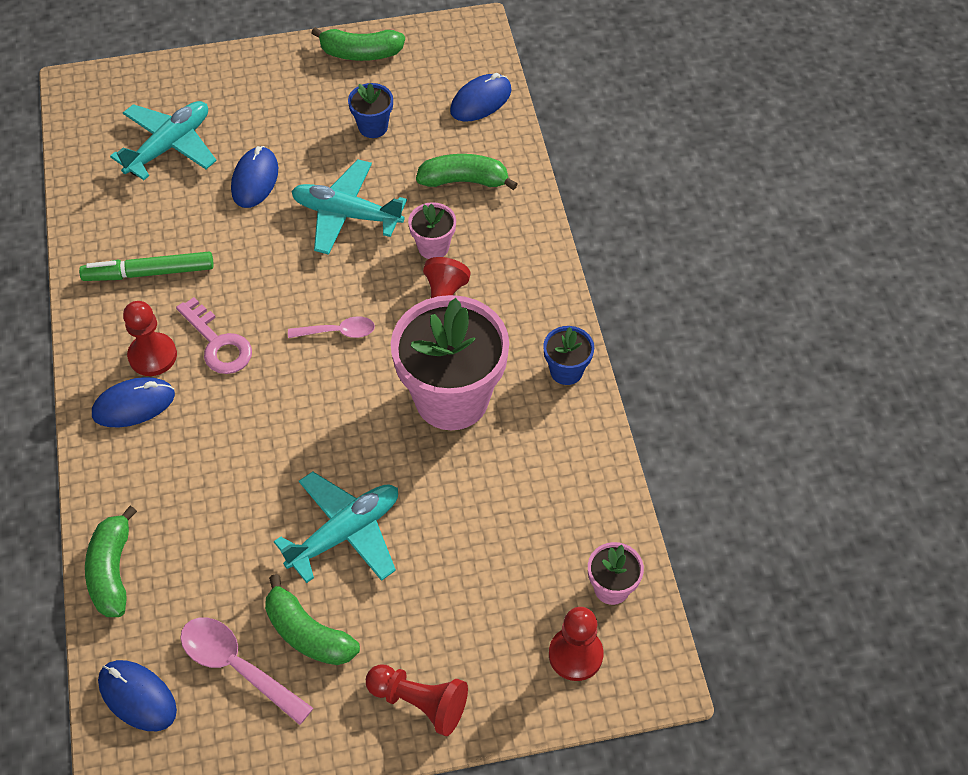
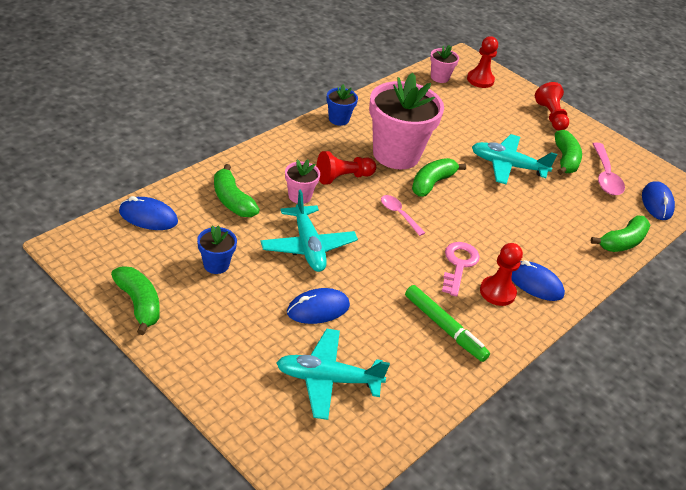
camera: 130 degrees left, 15 degrees down
none -> green banana [412,158,466,197]

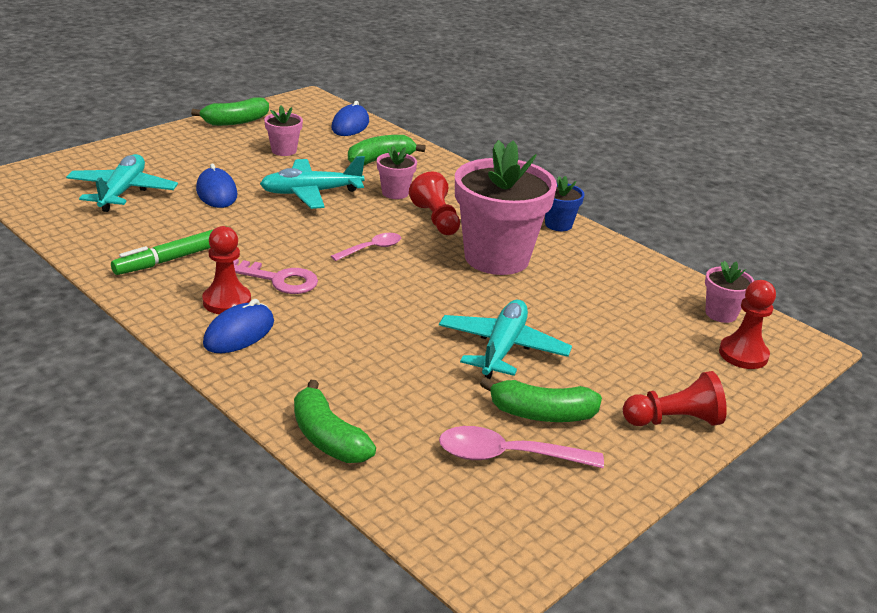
camera: 95 degrees right, 10 degrees down
blue flower pot [197,226,237,274] -> pink flower pot [264,106,303,156]
green banana [412,158,466,197] -> none
blue mouse [642,181,675,220] -> none

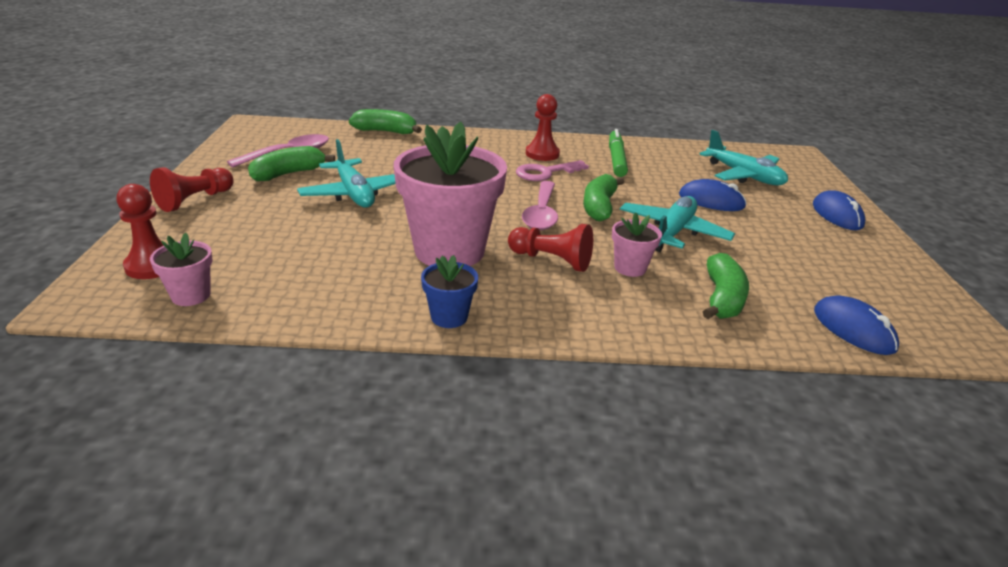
camera: 135 degrees right, 0 degrees up
green banana [191,97,269,126] -> green banana moved to [583,174,624,222]
blue mouse [203,299,274,353] -> blue mouse moved to [813,190,865,230]
pink flower pot [264,106,303,156] -> none
pink spoon [331,233,401,261] -> pink spoon [522,181,558,230], size x1.58

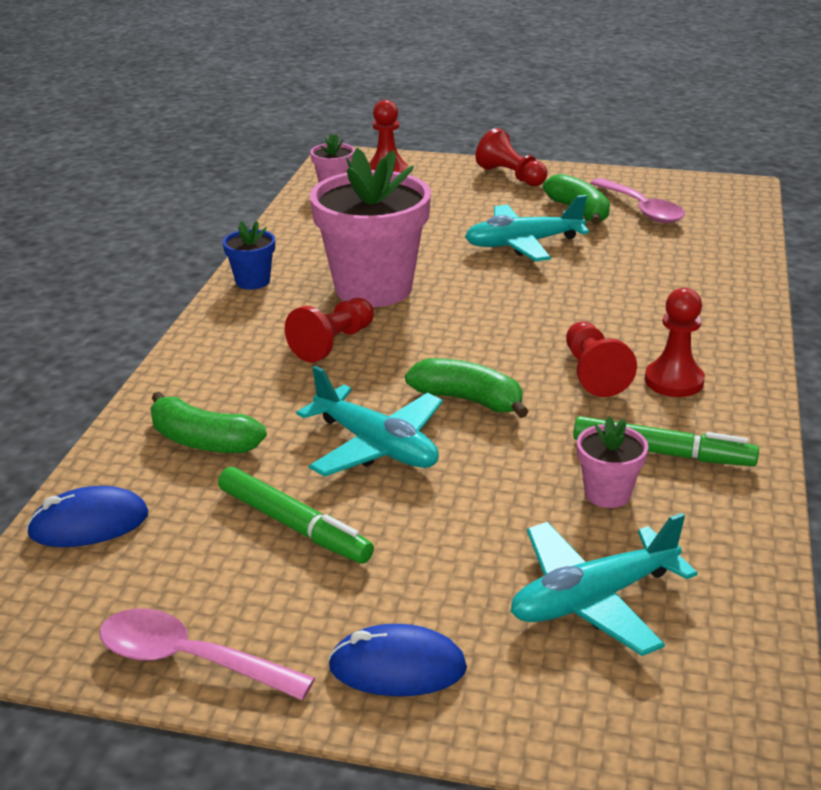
camera: 105 degrees right, 0 degrees up
green banana [349,109,422,134] -> none
pink key [516,160,589,181] -> red pawn [566,321,637,397]
pink spoon [522,181,558,230] -> pink spoon moved to [100,609,315,700]
pink flower pot [612,212,662,277] -> pink flower pot moved to [577,416,648,508]
blue mouse [679,179,747,211] -> none
none -> green marker [218,467,374,563]

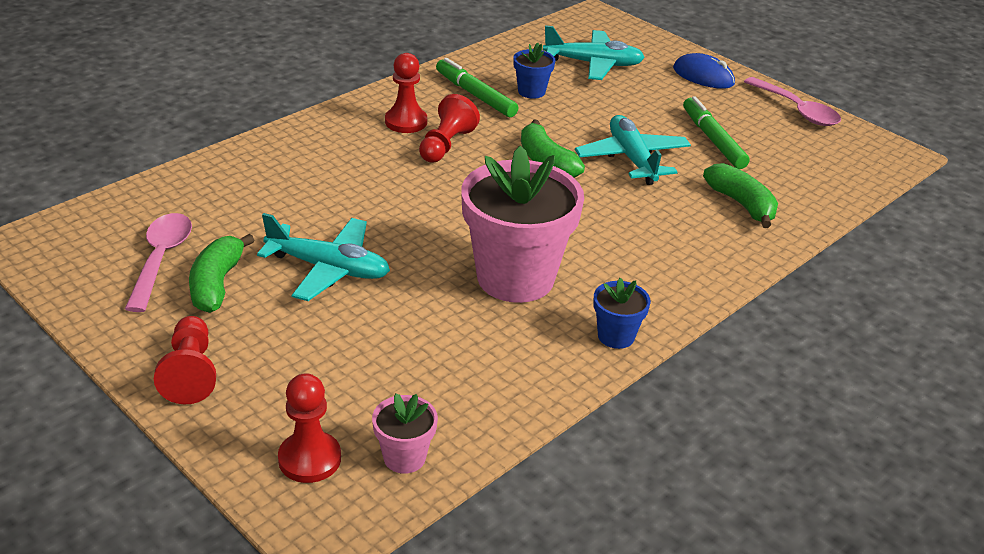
camera: 150 degrees left, 5 degrees up
blue mouse [26,486,149,547] -> none
red pawn [285,298,374,363] -> none
pink flower pot [577,416,648,508] -> blue flower pot [513,43,555,99]

